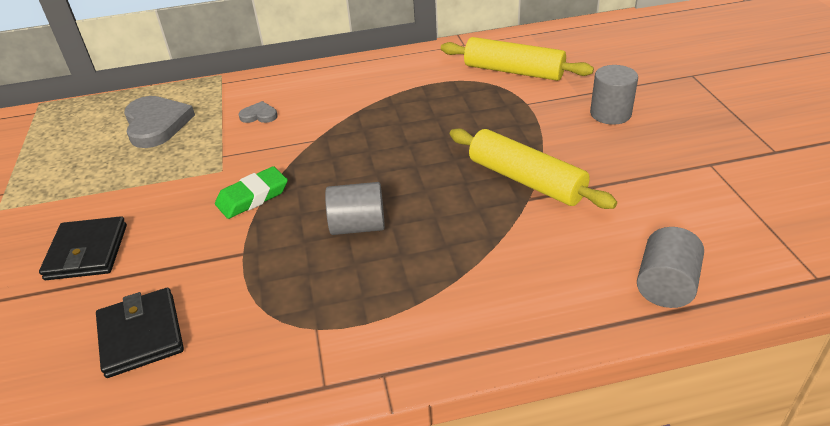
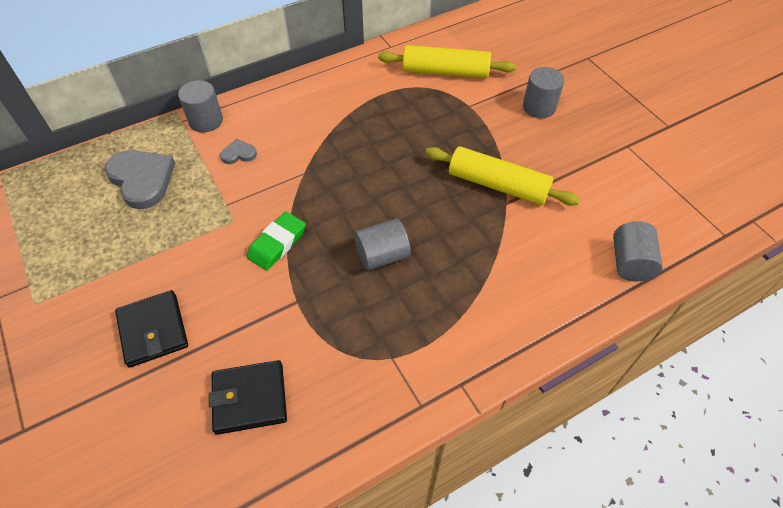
camera: 20 degrees left, 15 degrees up
black wallet [96,288,184,378] -> black wallet turned 60 degrees counterclockwise [209,360,287,435]
none -> grey cylinder [178,80,223,132]

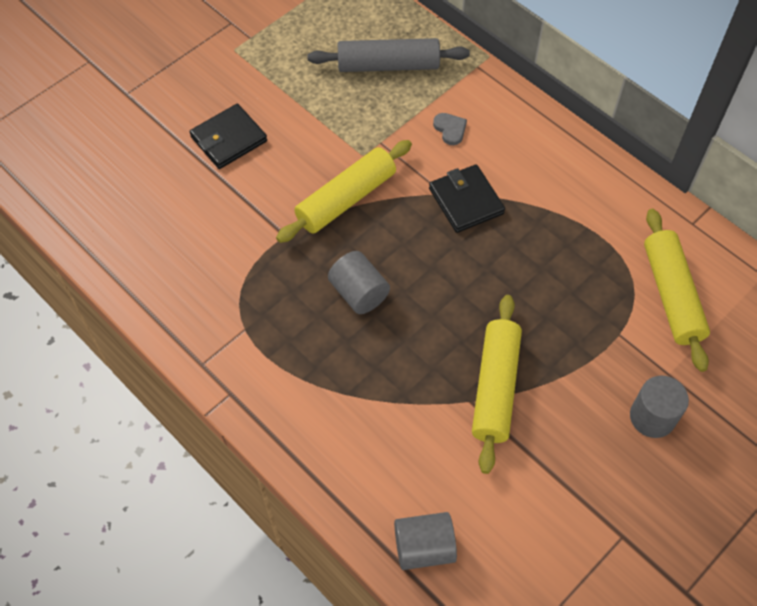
camera: 75 degrees right, 5 degrees up
grey heart [105,150,175,209] -> grey rolling pin [307,38,470,72]
grey cylinder [178,80,223,132] -> none
black wallet [209,360,287,435] -> black wallet moved to [429,164,505,233]
green eraser [247,212,306,270] -> yellow rolling pin [276,140,412,243]

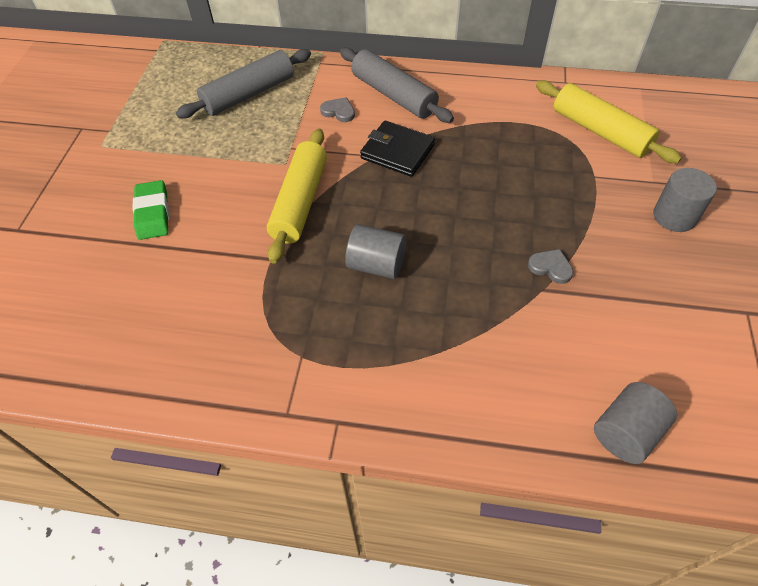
camera: 35 degrees left, 5 degrees down
black wallet [189,104,267,169] -> green eraser [133,180,169,240]
yellow rolling pin [472,295,522,474] -> grey heart [528,249,574,284]
none -> grey rolling pin [340,47,454,123]

